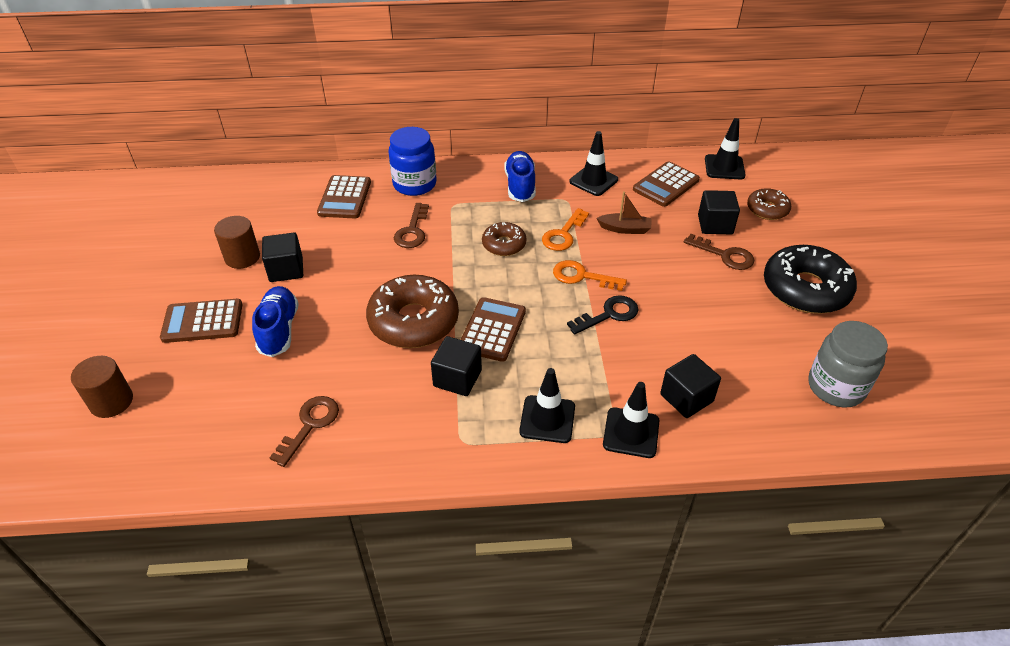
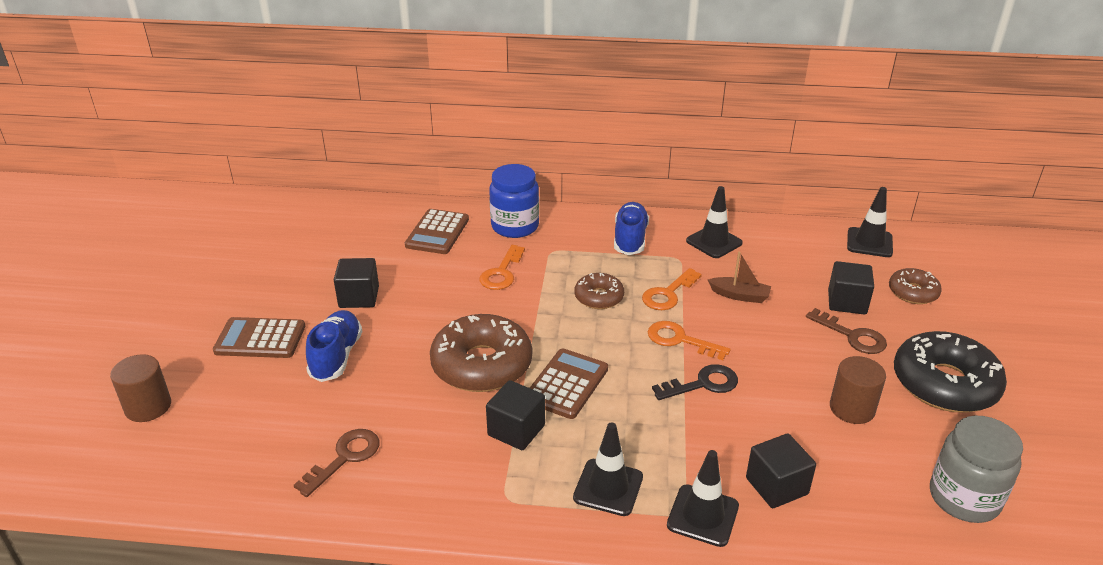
camera: 10 degrees right, 10 degrees down
brown cylinder [214,216,260,269] -> brown cylinder moved to [830,356,886,424]
brown key [394,203,429,248] -> orange key [480,245,525,290]
brown calculator [633,161,700,207] -> none

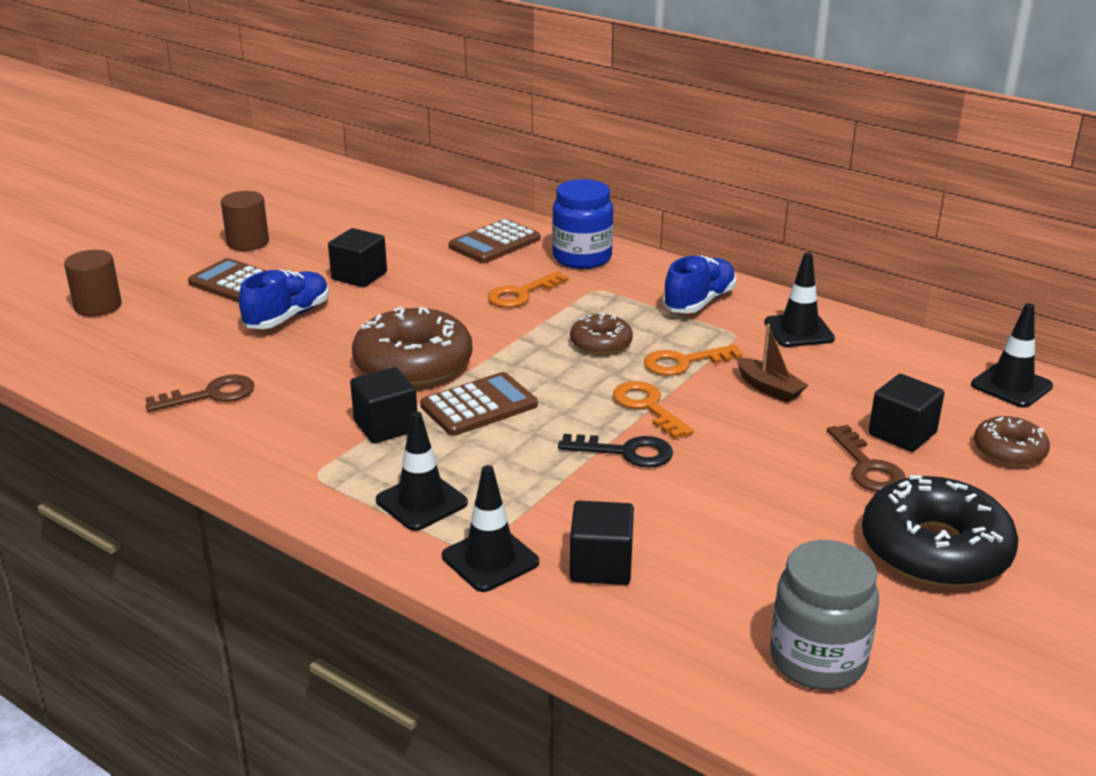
camera: 30 degrees right, 5 degrees down
brown cylinder [830,356,886,424] -> brown cylinder moved to [221,191,269,251]

